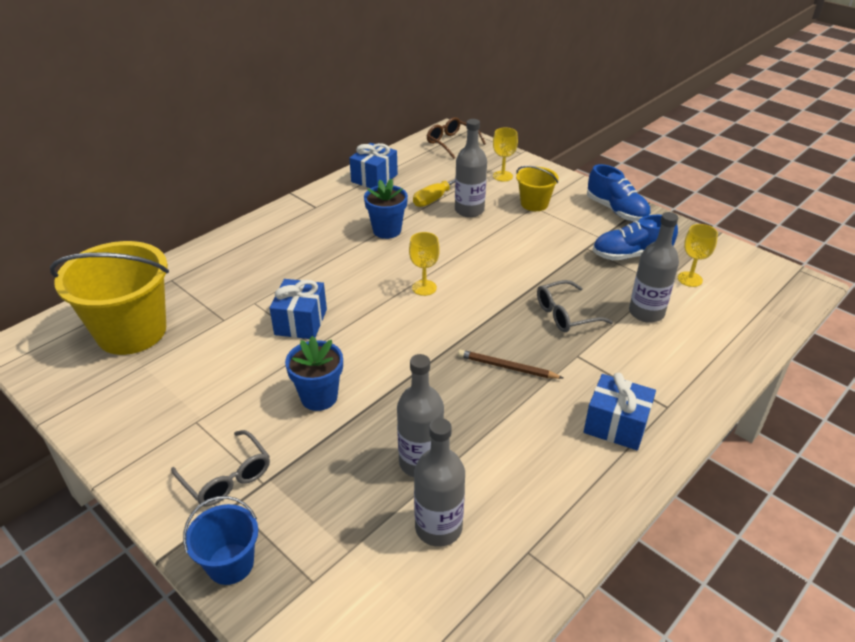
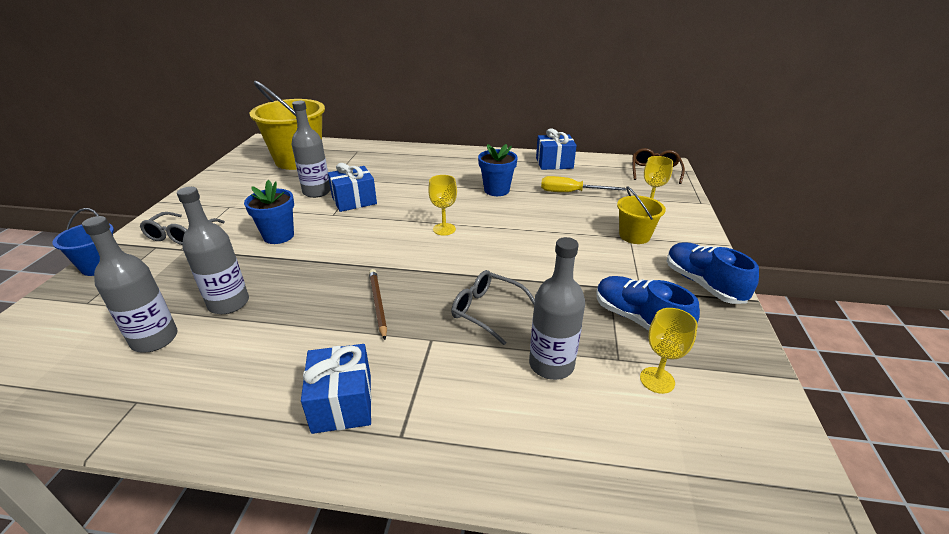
camera: 55 degrees right, 5 degrees down
grey bottle [455,119,487,217] -> grey bottle moved to [292,101,331,198]
blue shoe [587,164,651,221] -> blue shoe turned 135 degrees clockwise [667,242,759,304]

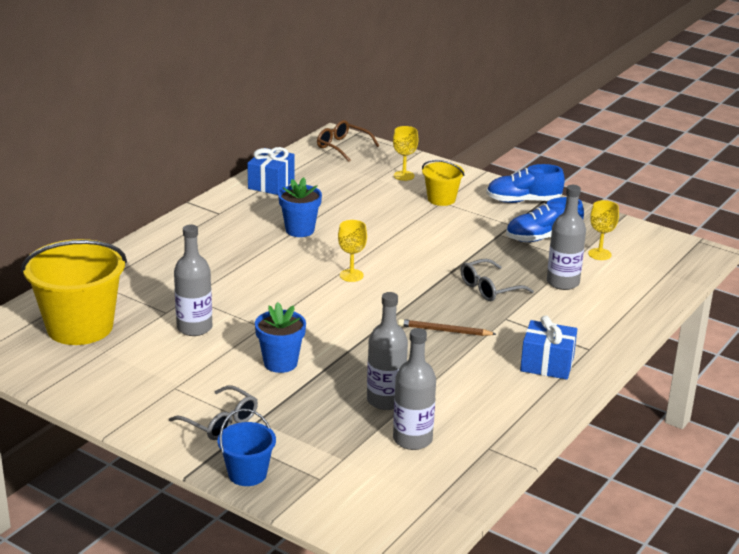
camera: 65 degrees left, 5 degrees down
blue gift [328,163,377,212] -> none
yellow screwdriver [541,176,626,192] -> none

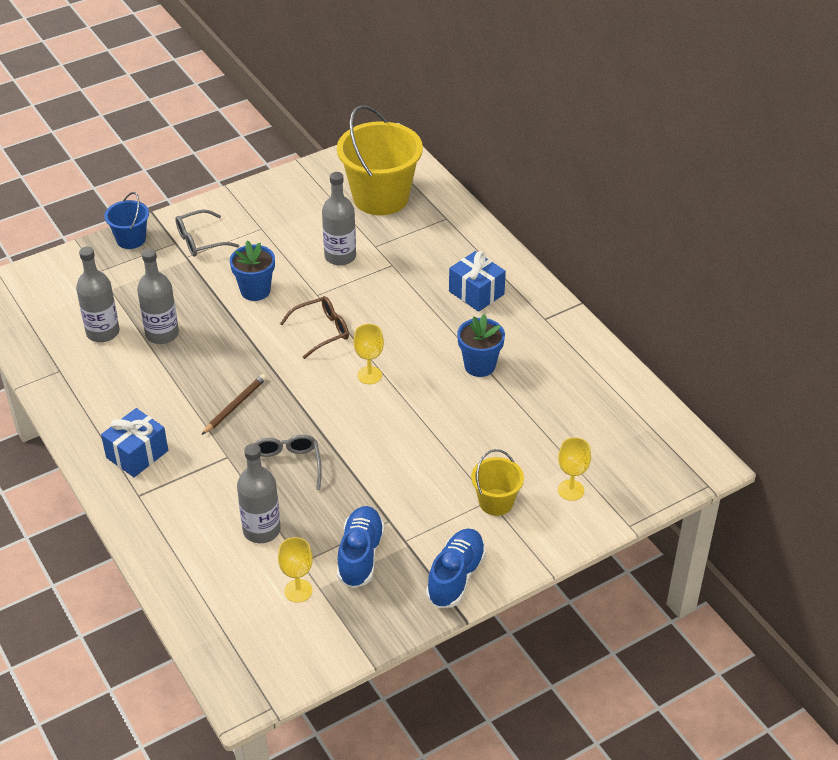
camera: 115 degrees right, 15 degrees up
blue gift [247,147,295,195] -> blue gift moved to [449,251,506,312]
brown glasses [317,120,379,162] -> brown glasses moved to [280,296,349,359]

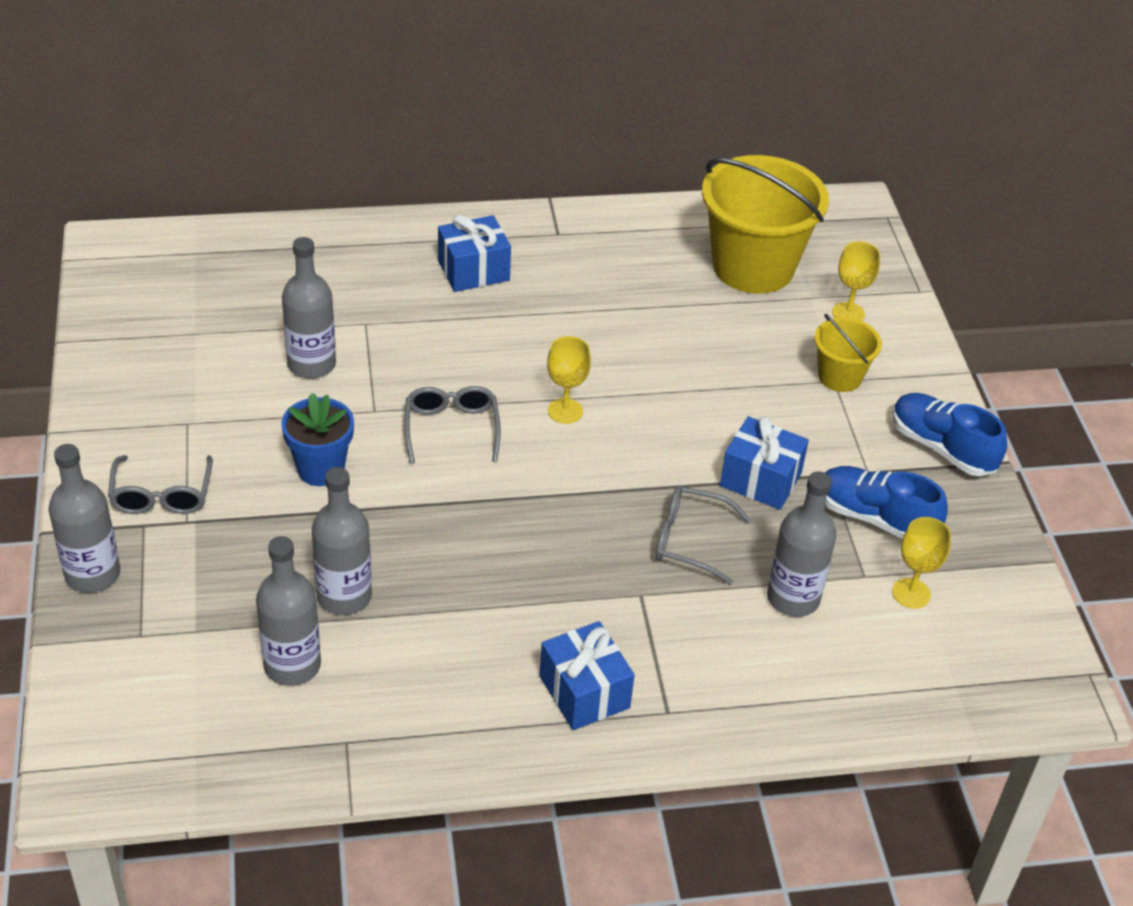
camera: 70 degrees left, 0 degrees up
blue bucket [104,192,149,249] -> grey bottle [49,444,120,593]
brown pencil [202,374,267,435] -> none
brown glasses [280,296,349,359] -> grey glasses [404,386,501,464]
yellow bucket [337,105,423,215] -> yellow bucket moved to [702,155,829,293]
blue flower pot [457,314,505,377] -> none
none -> blue gift [720,416,809,510]

